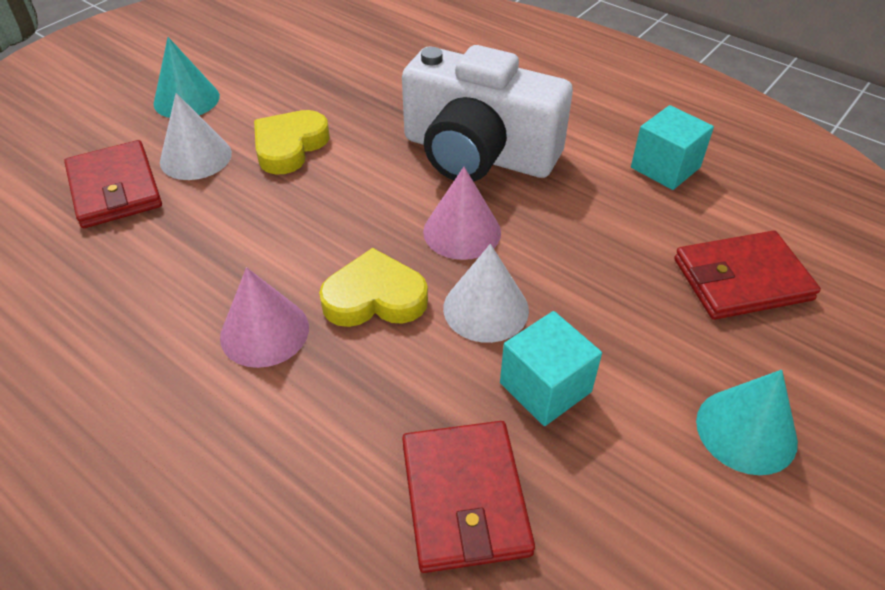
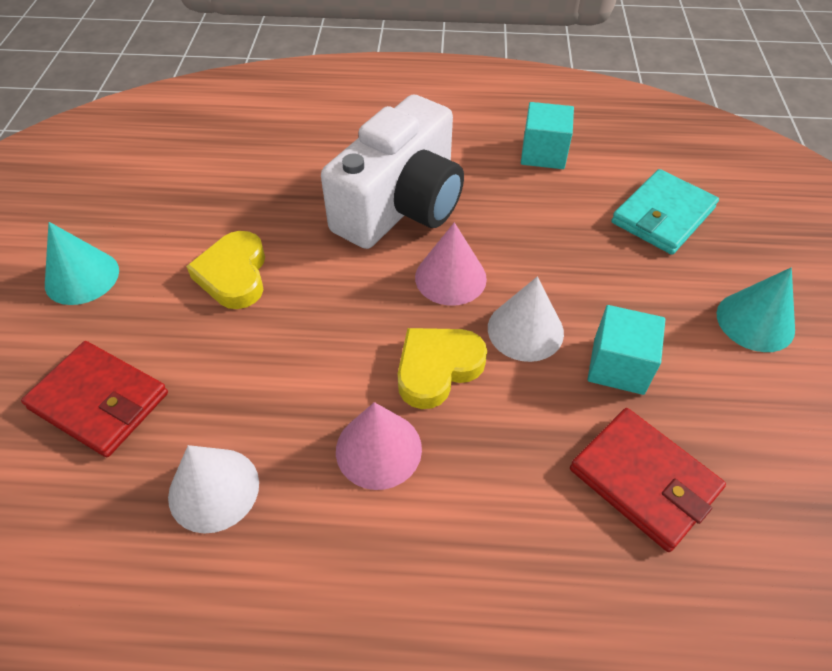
camera: 35 degrees left, 5 degrees up
white cone [160,93,232,180] -> white cone moved to [168,445,259,534]
white camera [402,45,573,182] -> white camera turned 45 degrees counterclockwise [321,95,464,249]
red wallet [674,231,821,320] -> turquoise wallet [611,169,719,255]

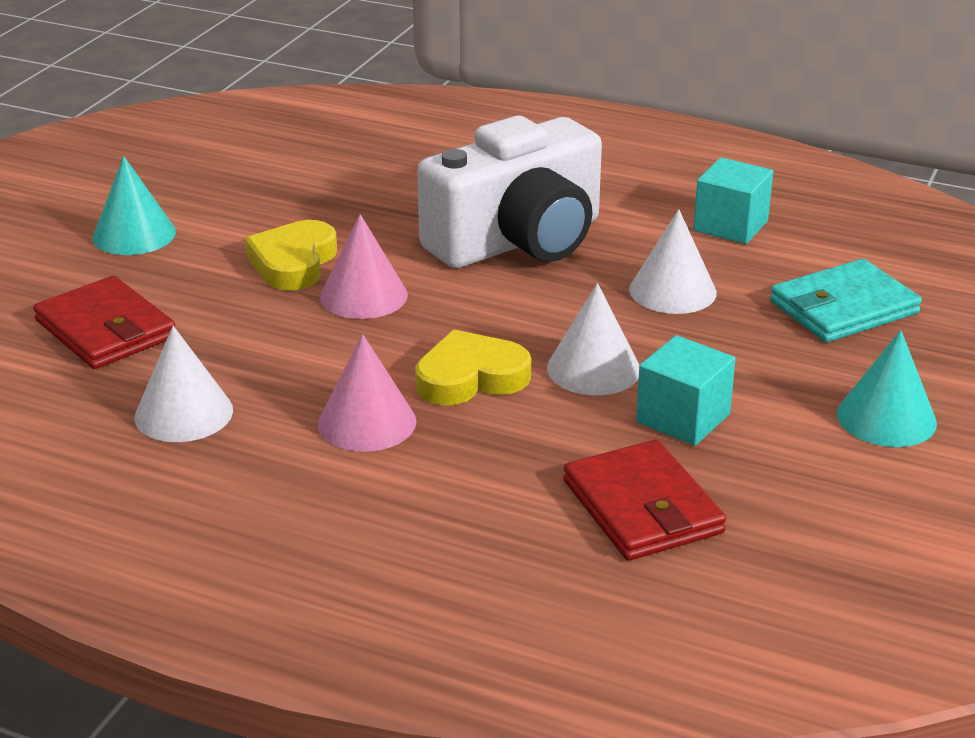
camera: 20 degrees right, 20 degrees down
pink cone [415,222,487,306] -> pink cone moved to [320,214,408,319]
none -> white cone [629,209,717,314]

